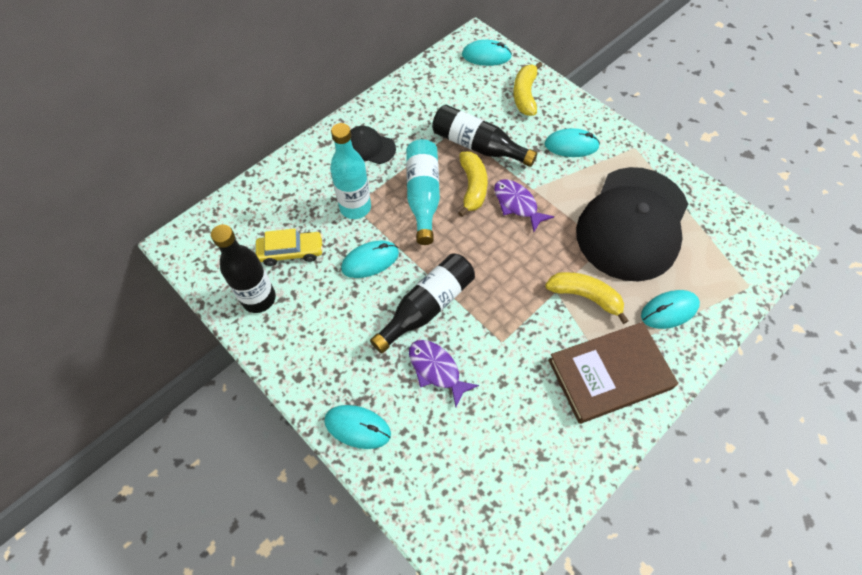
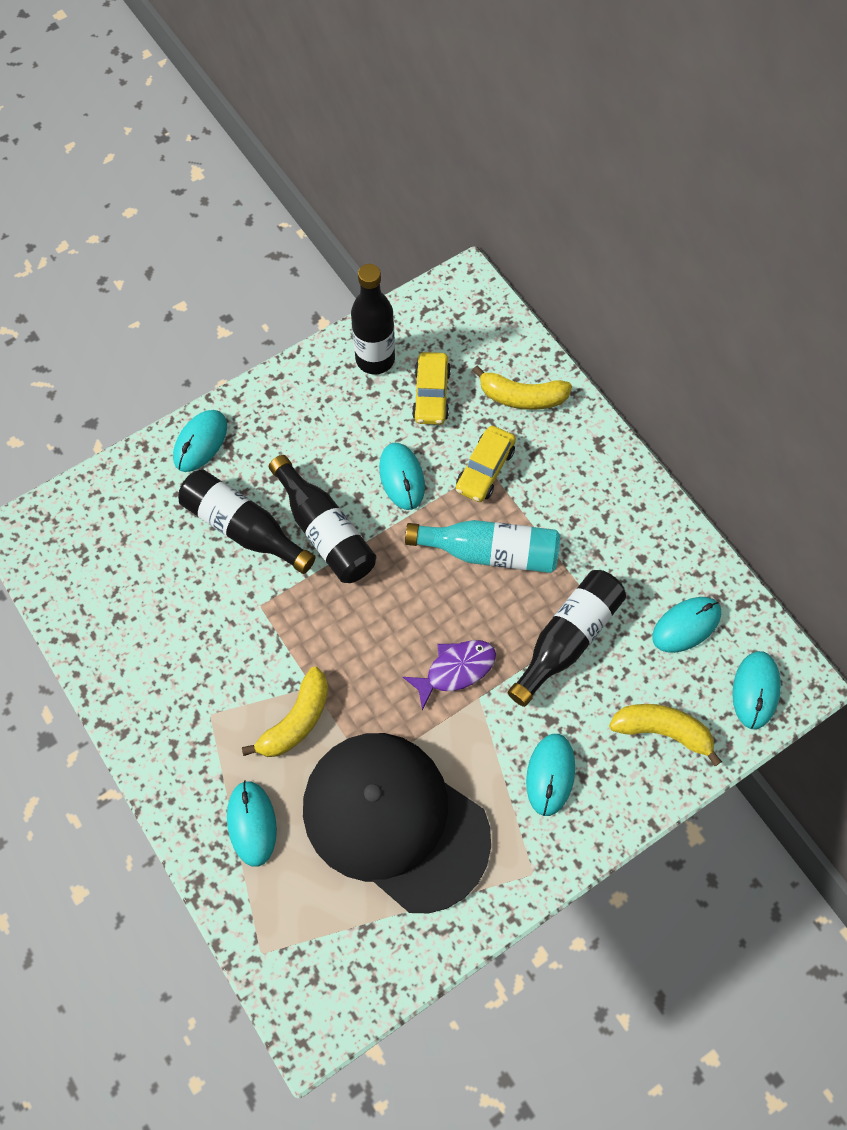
camera: 100 degrees right, 5 degrees up
turquoise bottle [330,123,371,219] -> yellow car [456,426,516,502]
black cap [351,126,396,164] -> none
purple fish [409,340,479,407] -> black bottle [178,469,316,574]
yellow banana [458,152,488,217] -> yellow banana moved to [472,366,572,410]
brown book [548,322,678,424] -> none
none -> turquoise mouse [652,597,721,653]

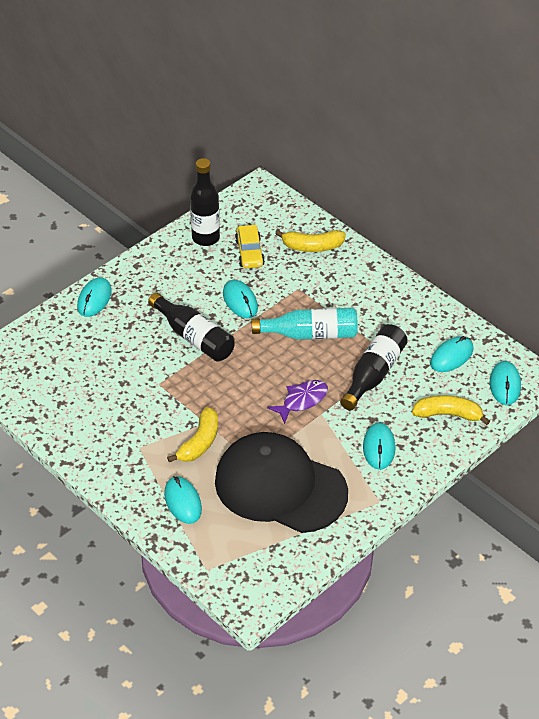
camera: 10 degrees left, 20 degrees down
black bottle [178,469,316,574] -> none
yellow car [456,426,516,502] -> none

